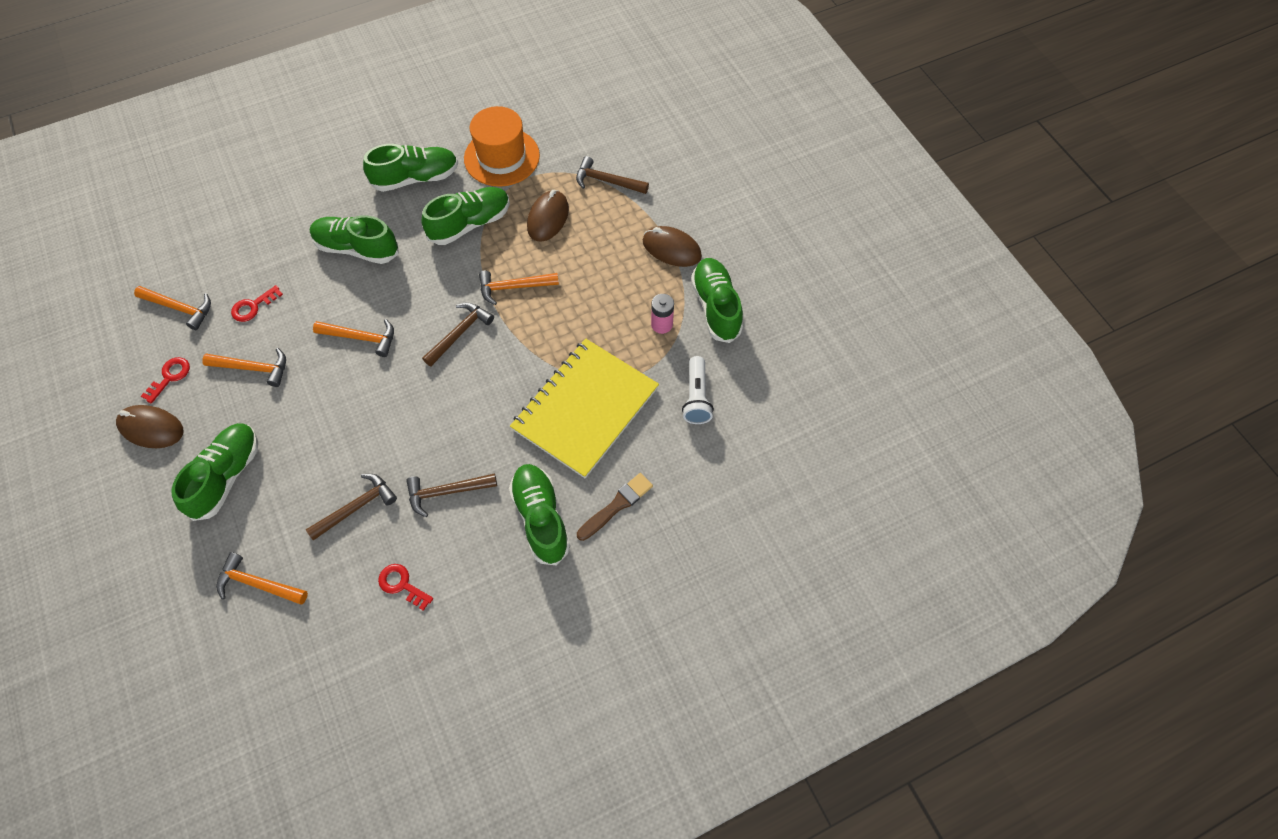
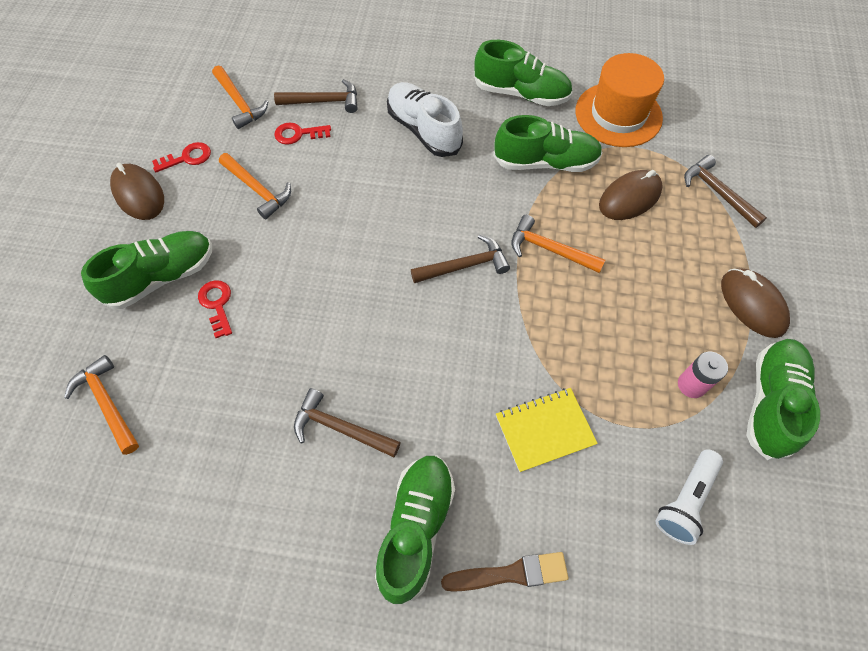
camera: 35 degrees right, 0 degrees up
brown hammer [306,474,397,541] -> brown hammer moved to [274,79,357,113]
green shoe [310,215,399,264] -> white shoe [387,82,463,157]
orange hammer [313,319,394,357] -> none
red key [378,564,433,611] -> red key moved to [198,280,232,338]
yellow notebook [510,338,659,478] -> yellow notebook [496,388,598,472], size x0.52

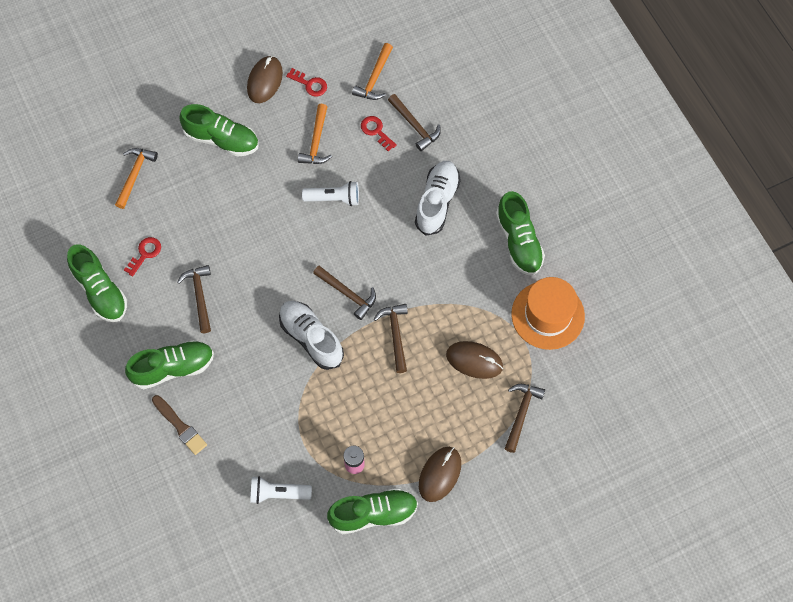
camera: 55 degrees right, 5 degrees up
red key [198,280,232,338] -> red key moved to [124,237,161,276]
green shoe [493,115,603,172] -> green shoe moved to [67,244,127,322]
yellow notebook [496,388,598,472] -> none
orange hammer [511,215,605,273] -> brown hammer [374,304,408,373]
none -> white shoe [279,301,344,370]
none -> white flashlight [302,181,359,206]

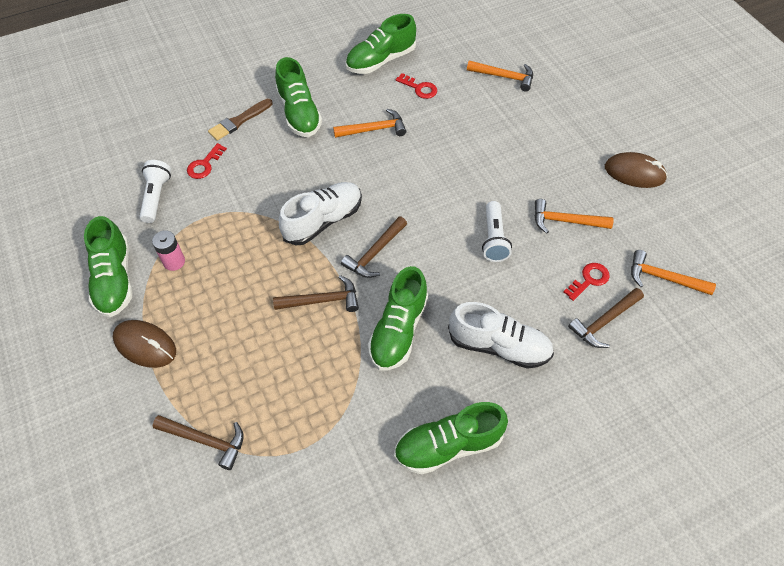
camera: 90 degrees right, 10 degrees down
brown hammer [177,265,211,333] -> orange hammer [333,109,406,138]
green shoe [179,104,259,157] -> green shoe moved to [368,266,428,371]
red key [286,68,327,97] -> red key moved to [187,143,227,179]
brown mouse [446,341,503,379] -> none
orange hat [511,277,585,350] -> none

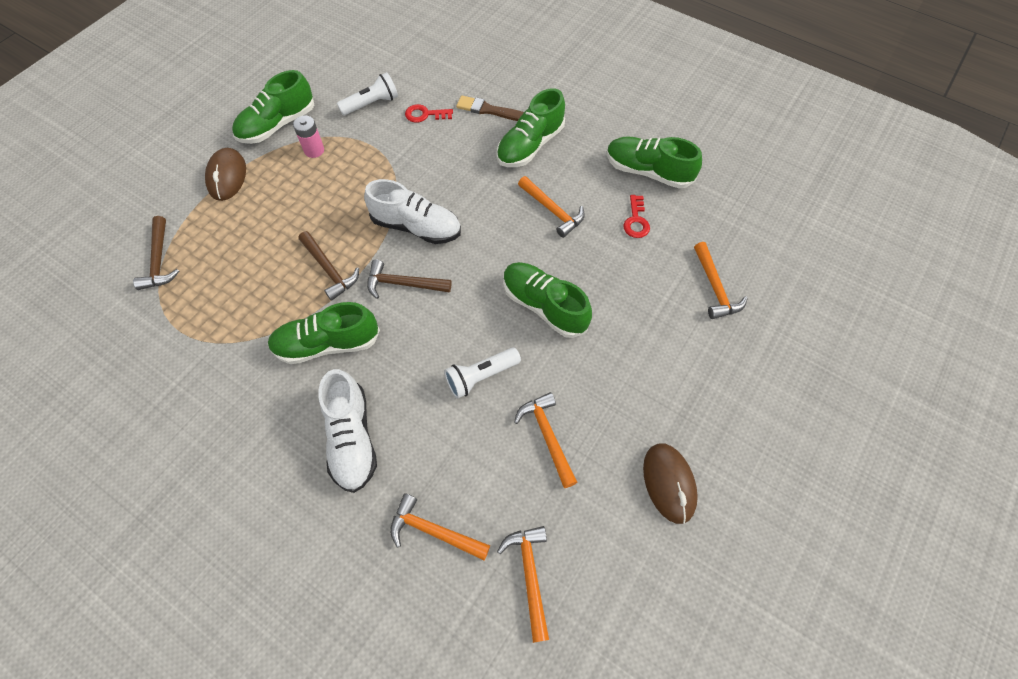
camera: 60 degrees right, 5 degrees up
green shoe [394,402,508,474] -> green shoe moved to [503,262,592,338]
red key [563,263,610,301] -> none
brown hammer [568,288,644,348] -> orange hammer [390,493,490,560]

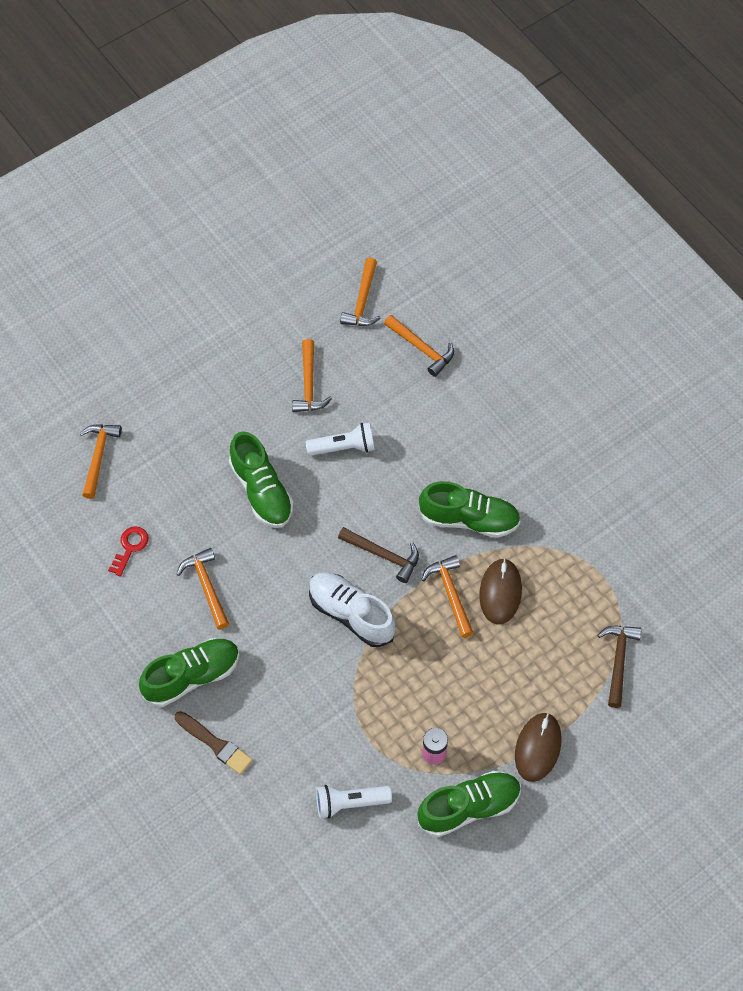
camera: 160 degrees left, 0 degrees up
brown hammer [299,231,359,301] -> orange hammer [421,555,474,638]
white shoe [318,369,377,493] -> none
red key [405,104,453,123] -> none
green shoe [607,136,702,189] -> none
brown mouse [643,443,698,524] -> brown mouse moved to [479,558,522,625]

